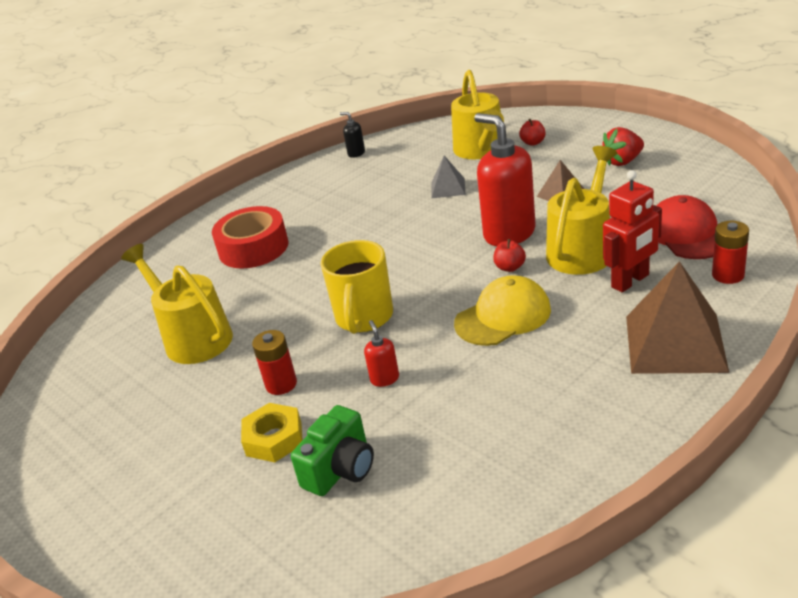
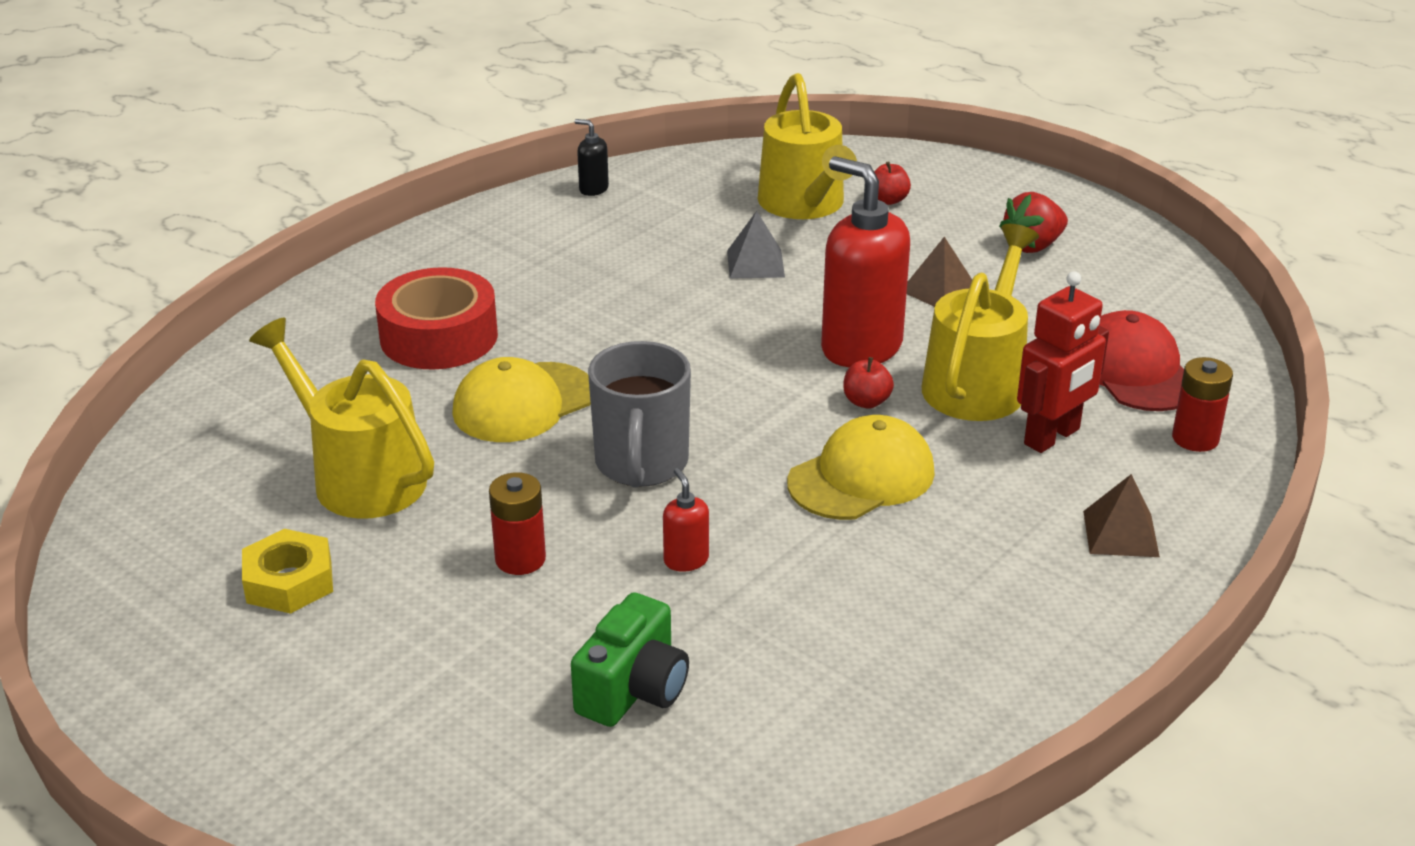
camera: 10 degrees left, 0 degrees up
yellow nut [241,403,303,462] -> yellow nut moved to [242,529,333,614]
yellow mug [320,240,393,334] -> grey mug [588,341,691,488]
brown pyramid [626,261,729,374] -> brown pyramid [1083,474,1160,557], size x0.51
none -> yellow cap [452,357,591,442]

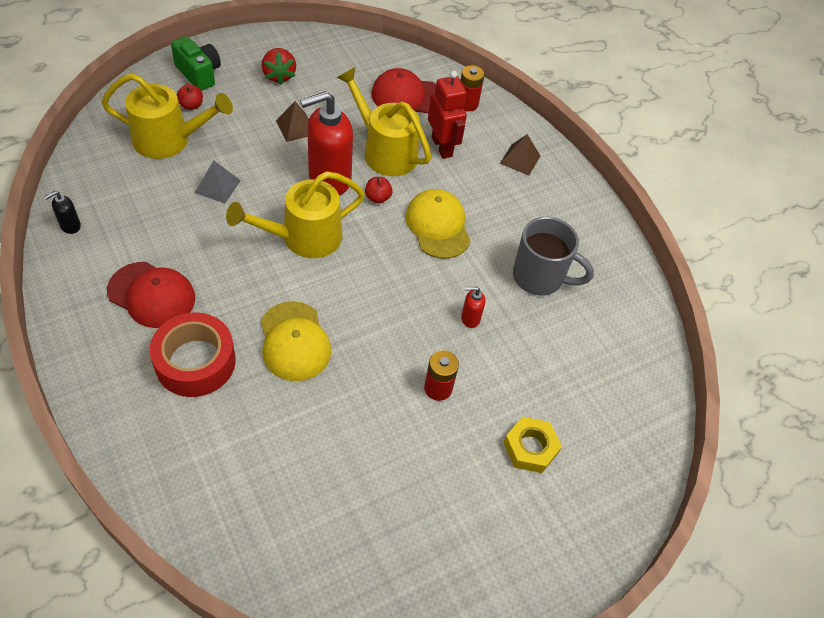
camera: 75 degrees left, 20 degrees up
yellow nut [242,529,333,614] -> yellow nut moved to [503,417,562,473]
yellow watering can [249,318,434,519] -> yellow watering can moved to [226,171,365,258]
green camera [571,592,689,727] -> green camera moved to [171,36,221,91]
grey mug [588,341,691,488] -> grey mug moved to [513,217,594,296]
none -> red cap [107,262,195,328]

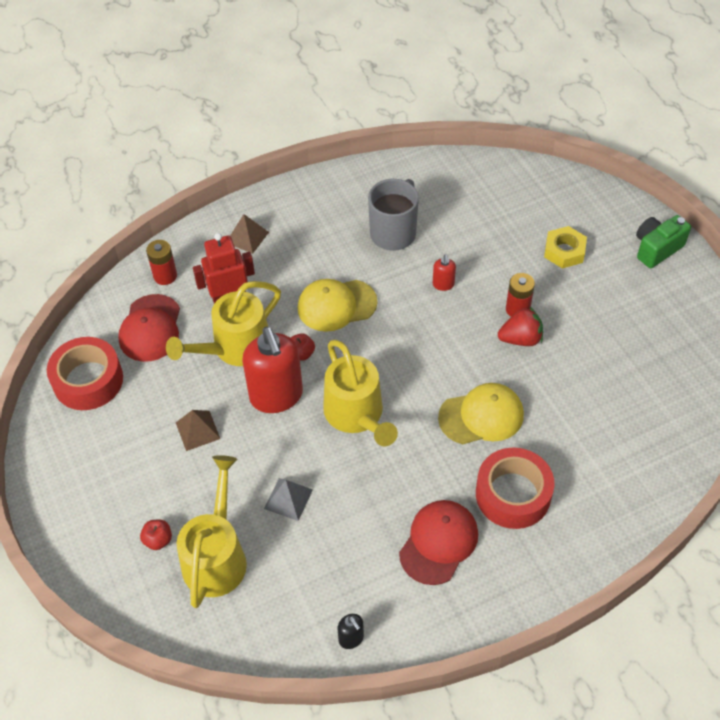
camera: 80 degrees left, 0 degrees up
green camera [171,36,221,91] -> green camera moved to [636,215,691,268]
red strawberry [262,48,296,85] -> red strawberry moved to [498,307,543,346]
none -> red tape [47,337,123,410]

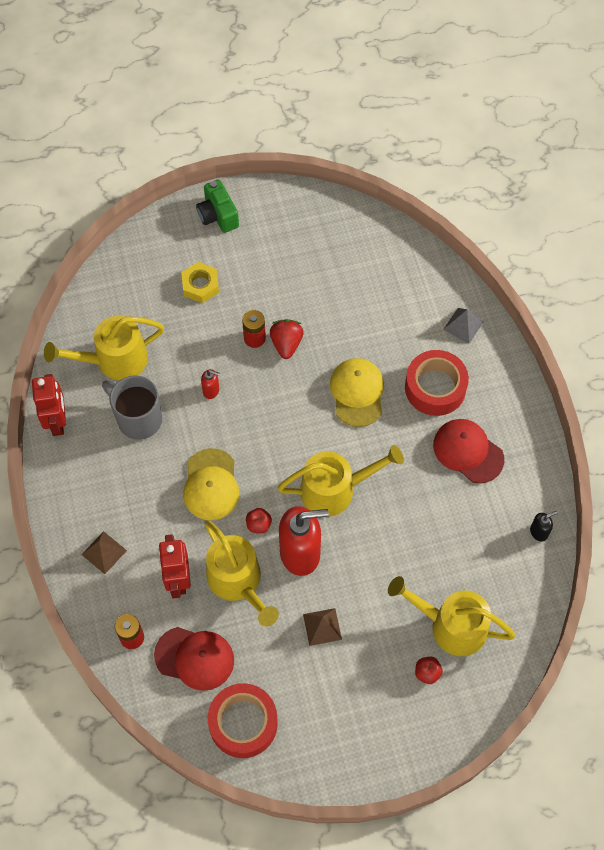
camera: 80 degrees left, 10 degrees up
grey pyramid [264,478,313,521] -> grey pyramid moved to [443,308,483,344]
none -> red robot [32,374,66,436]
none -> yellow watering can [44,316,164,380]

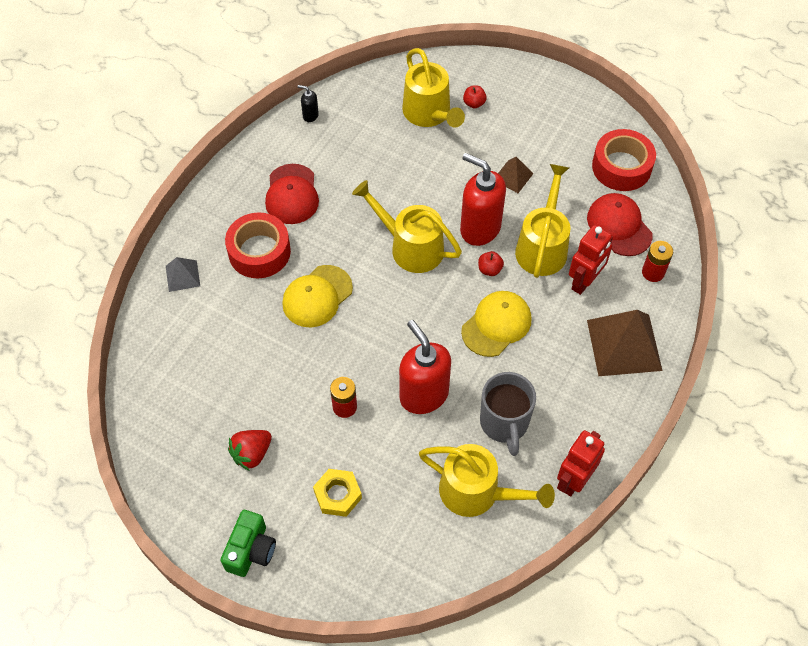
camera: 135 degrees left, 5 degrees down
brown pyramid [82,531,127,574] -> brown pyramid [587,310,663,376], size x1.97
red soap dispenser [201,369,219,399] -> red soap dispenser [399,320,451,414], size x2.33
red strawberry [270,319,304,359] -> red strawberry moved to [228,430,272,471]

